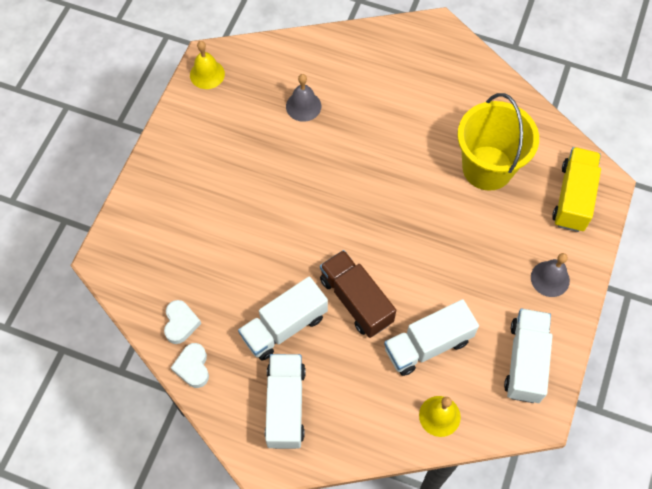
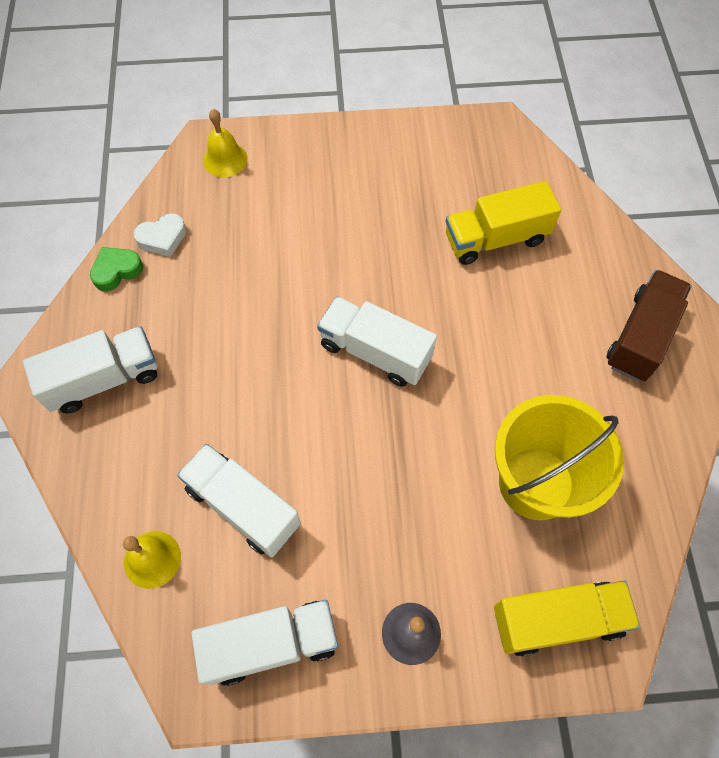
camera: 65 degrees right, 0 degrees up
white heart [171,343,209,388] -> green heart [90,247,143,291]
yellow bell [190,41,225,89] -> yellow bell moved to [203,109,248,177]
white truck [238,276,328,361] -> white truck moved to [317,297,437,387]
grey bell [286,74,321,122] -> yellow truck [445,181,561,265]
brown truck [320,250,396,338] -> brown truck moved to [607,270,692,381]

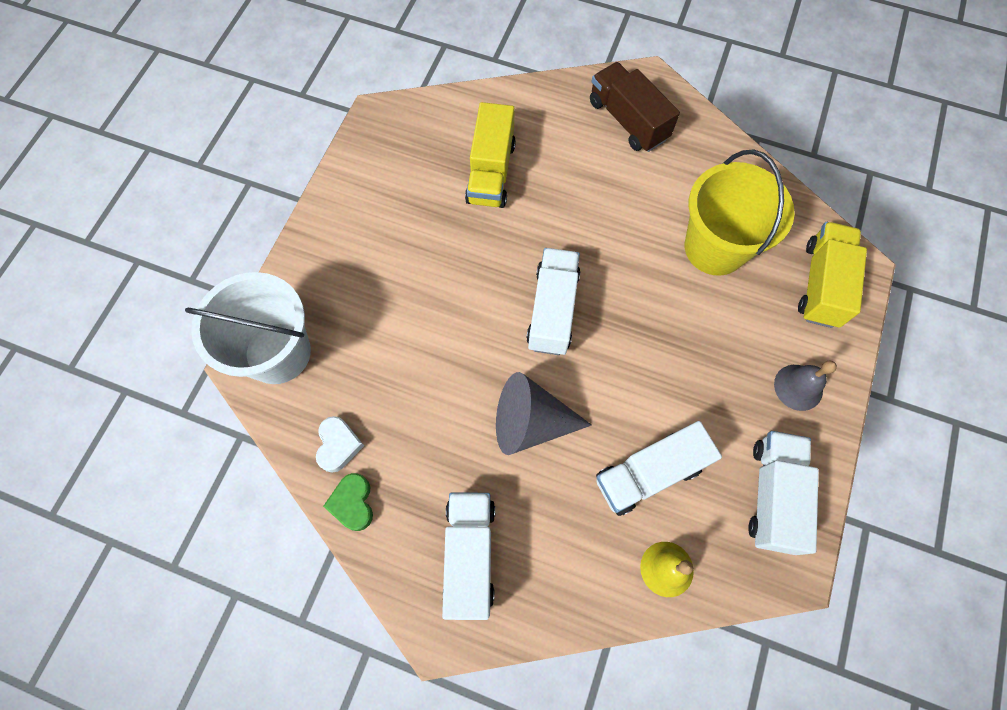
camera: 65 degrees left, 5 degrees up
yellow bell [203,109,248,177] -> white bucket [185,272,311,384]
white truck [317,297,437,387] -> white truck turned 135 degrees clockwise [526,248,580,355]
none -> grey cone [496,372,592,455]

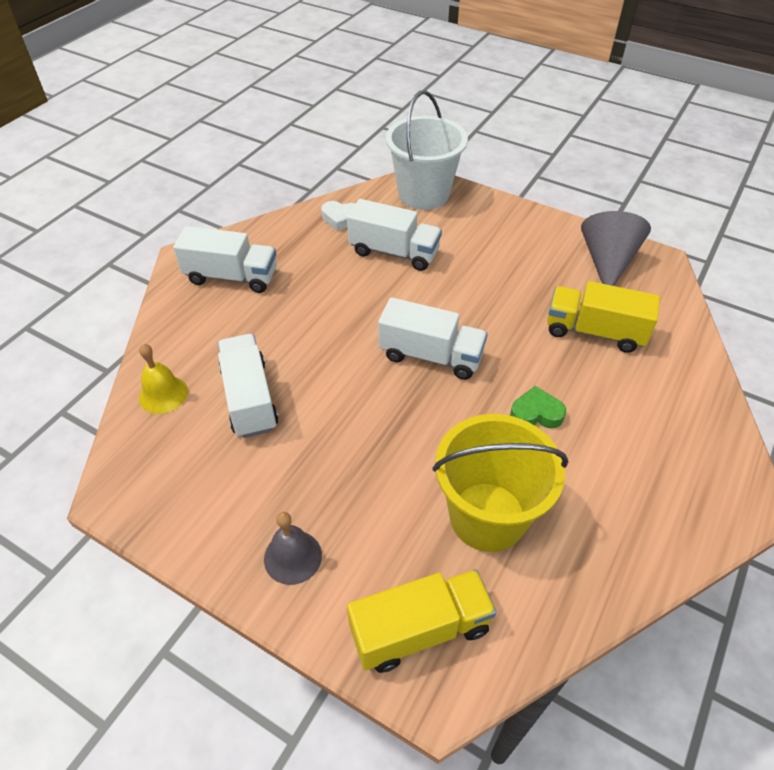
camera: 100 degrees right, 20 degrees down
green heart [323,473,373,531] -> green heart moved to [510,386,566,428]
grey cone [496,372,592,455] -> grey cone moved to [581,211,651,286]
brown truck [590,62,680,152] -> none
white truck [748,431,819,555] -> white truck moved to [347,199,442,271]
yellow truck [798,222,867,328] -> yellow truck turned 45 degrees counterclockwise [347,569,496,673]

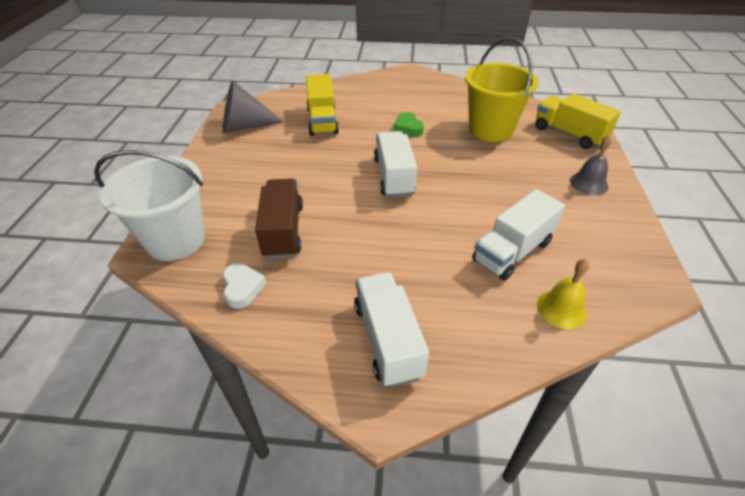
camera: 115 degrees left, 5 degrees down
white truck [347,199,442,271] -> brown truck [255,178,303,259]

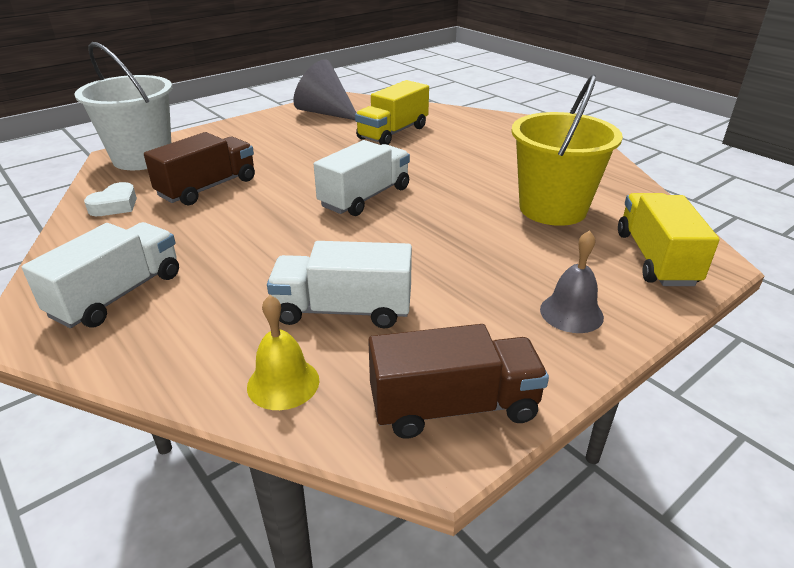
camera: 45 degrees right, 10 degrees down
green heart [394,112,424,137] -> none
none -> brown truck [368,324,549,439]

